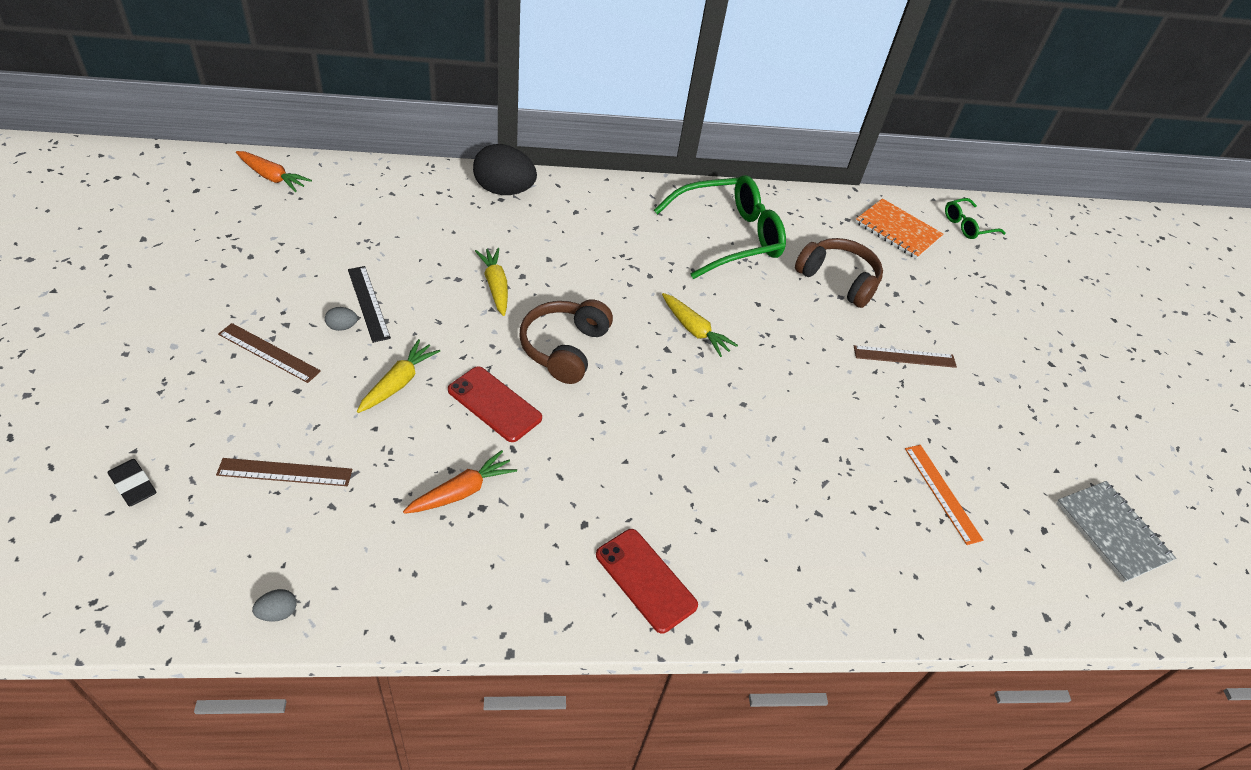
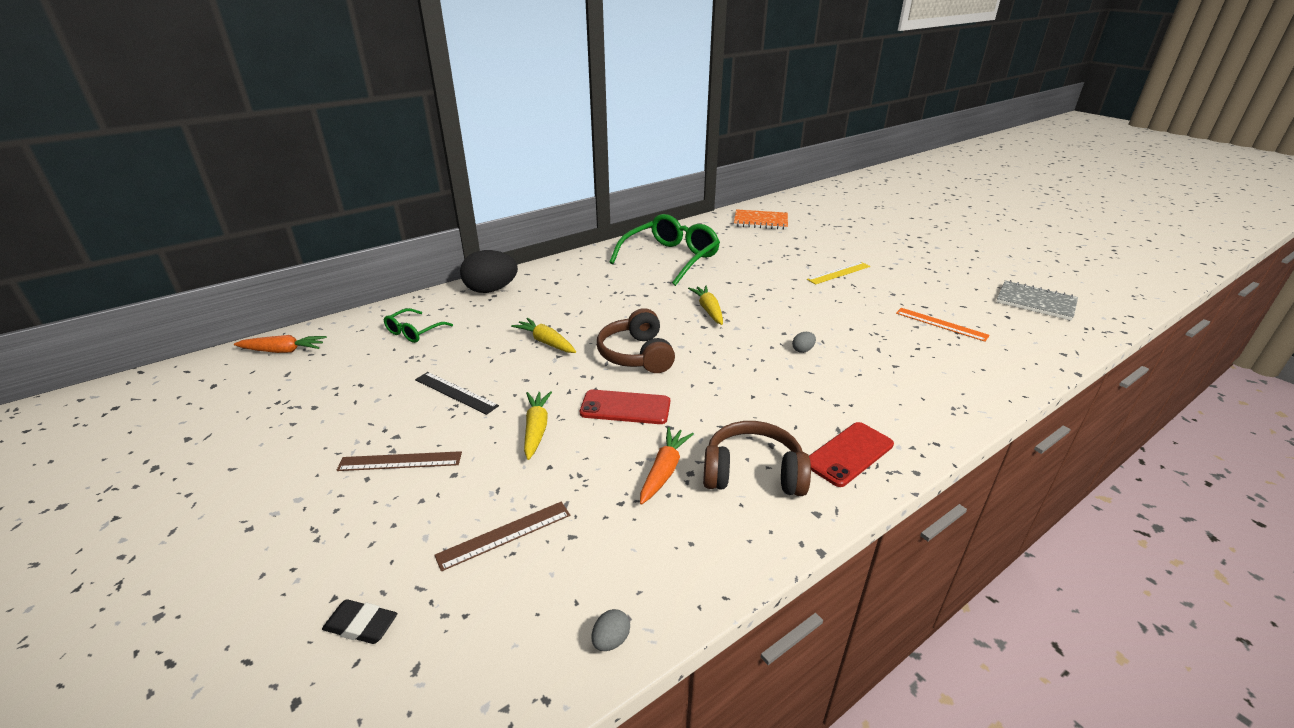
camera: 25 degrees left, 15 degrees down
grey egg [325,307,358,331] -> grey egg moved to [792,332,816,353]
red phone [596,529,698,633] -> red phone turned 60 degrees counterclockwise [809,422,894,487]
yellow carrot [662,293,738,357] -> yellow carrot turned 120 degrees counterclockwise [688,286,723,325]
brown headphones [795,238,883,308] -> brown headphones moved to [703,421,811,496]
brown ruler [854,345,957,368] -> yellow ruler [807,262,870,284]
green glasses [945,198,1005,239] -> green glasses moved to [384,308,453,343]

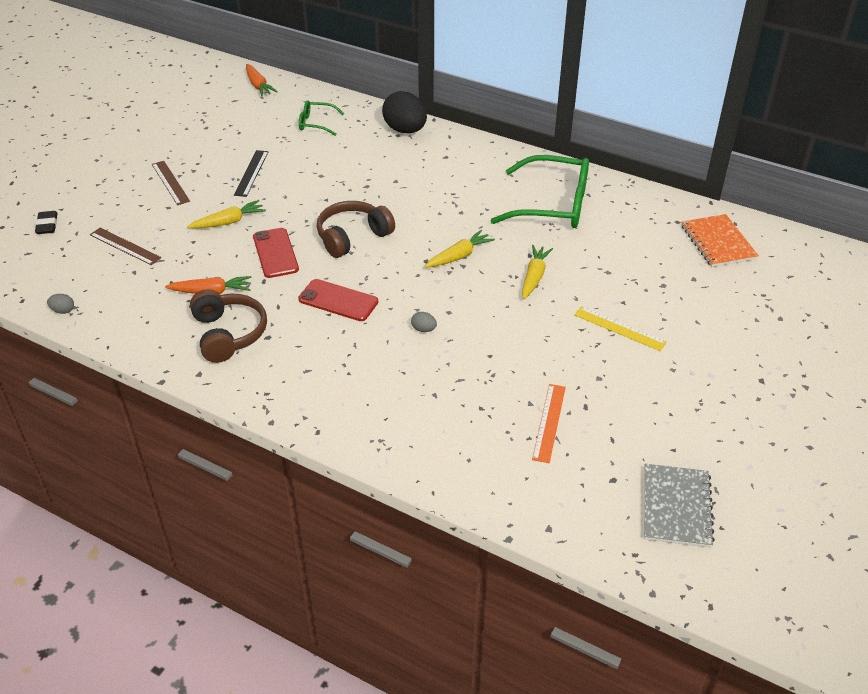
camera: 65 degrees right, 10 degrees up
yellow carrot [511,318,576,353] -> yellow carrot moved to [522,245,553,299]
red phone [809,422,894,487] -> red phone moved to [298,279,378,321]

